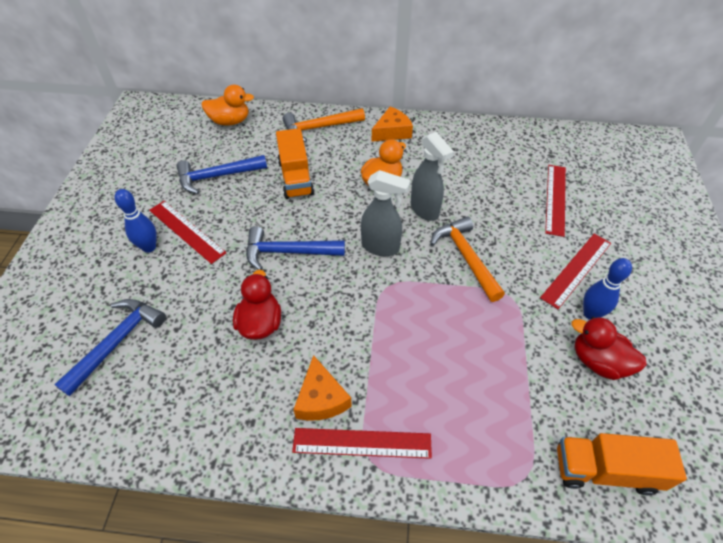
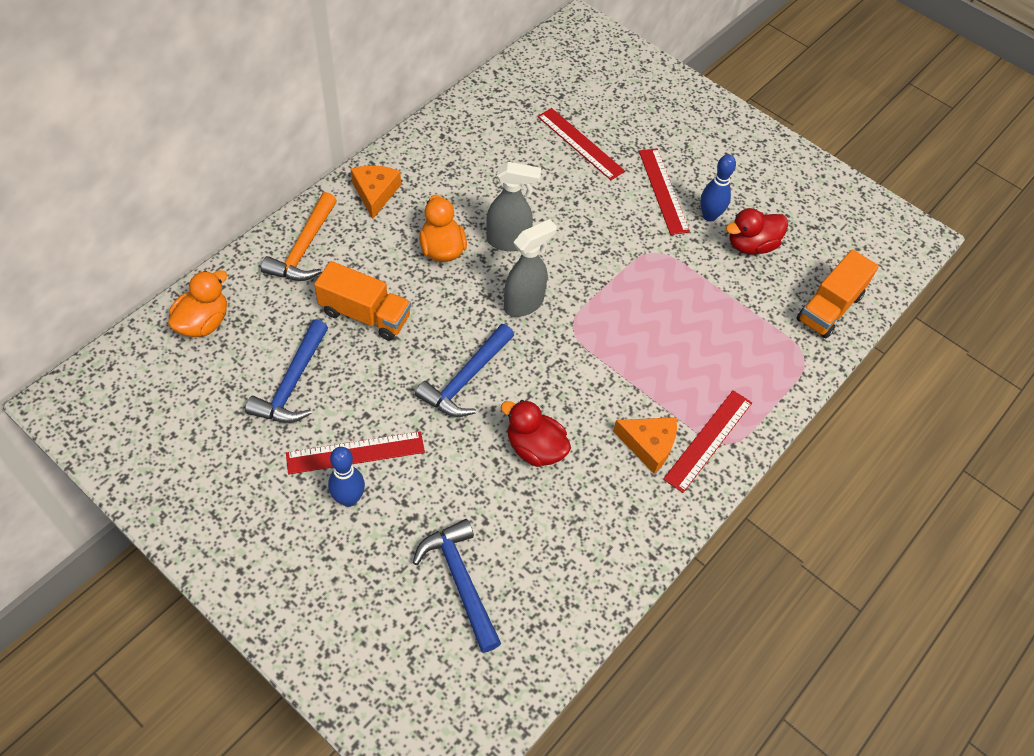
camera: 60 degrees left, 5 degrees up
orange hammer [430,216,505,302] -> none

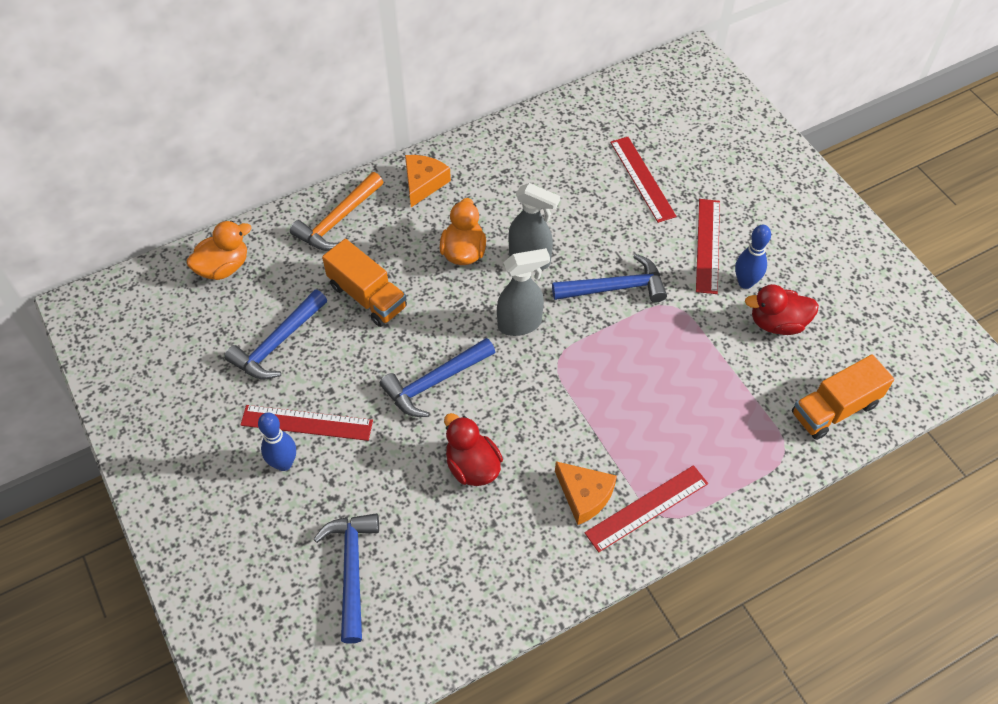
camera: 25 degrees right, 0 degrees up
none -> blue hammer [552,254,667,302]

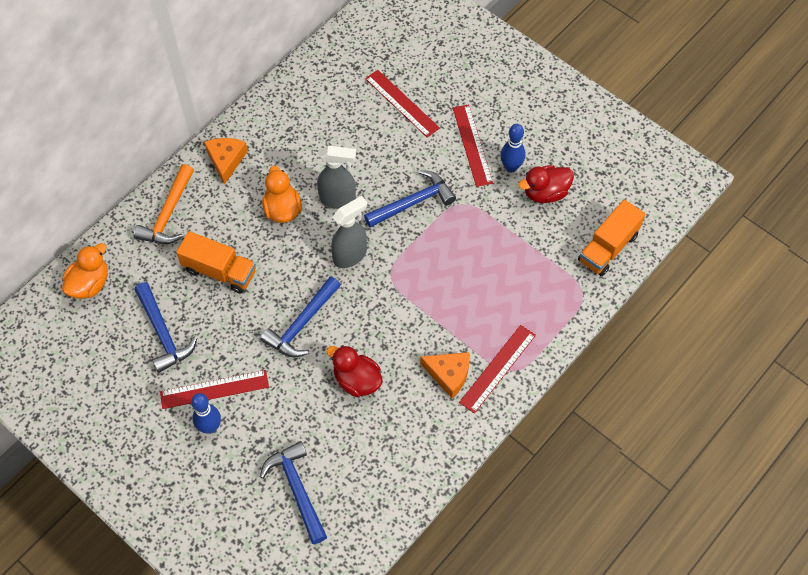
camera: 20 degrees left, 5 degrees up
blue hammer [224,289,327,379] -> blue hammer turned 45 degrees counterclockwise [135,282,197,373]

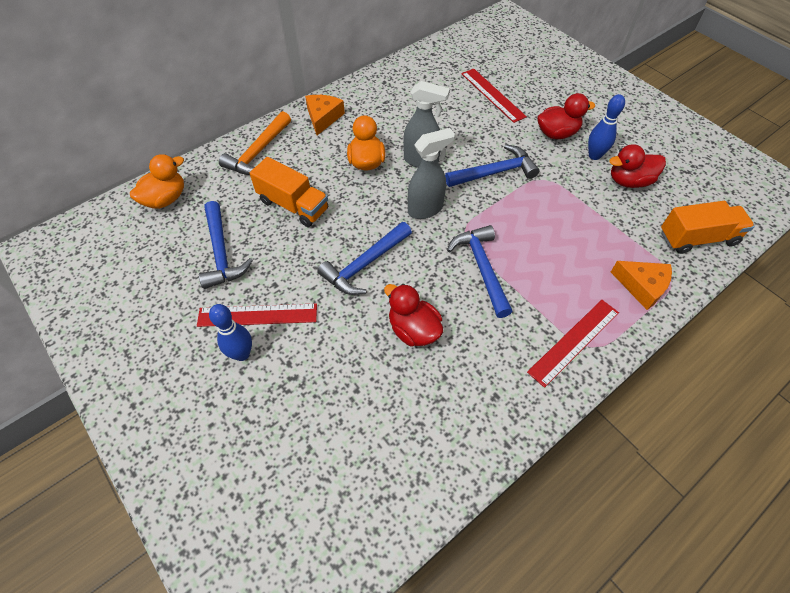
camera: 10 degrees right, 5 degrees down
blue hammer [260,441,327,544] -> blue hammer moved to [447,225,513,318]
orange cheese [420,352,470,398] -> orange cheese moved to [611,261,672,310]
red ruler [453,104,493,187] -> red duck [537,93,595,139]
orange truck [578,200,645,276] -> orange truck turned 150 degrees counterclockwise [661,201,755,254]

